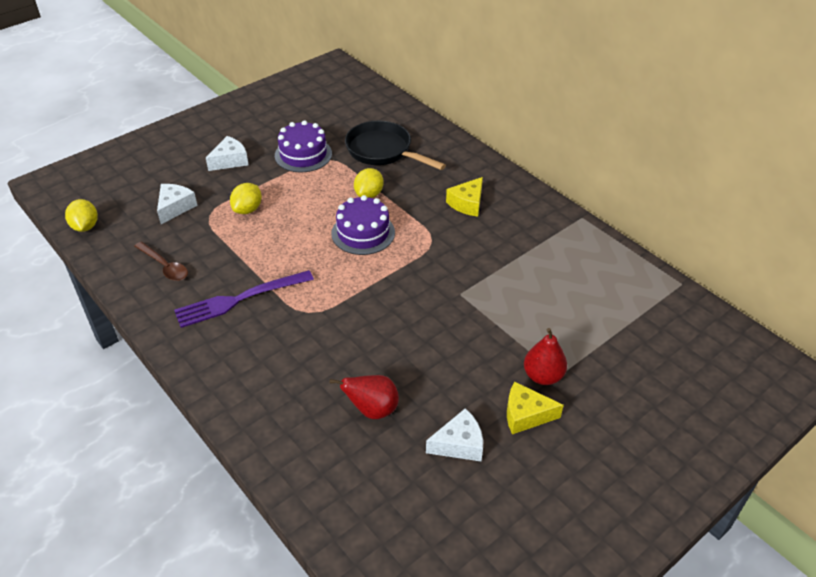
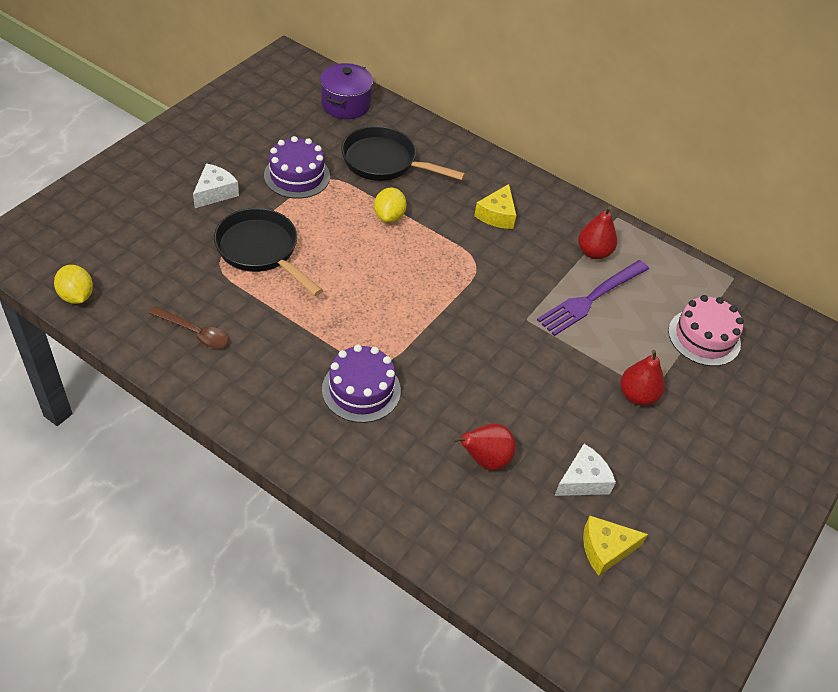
camera: 20 degrees left, 5 degrees up
white cheese [157,184,198,224] -> none
purple fork [174,270,314,328] -> purple fork moved to [537,260,649,336]
yellow lemon [230,183,262,214] -> black pan [214,208,323,296]
purple cake [331,195,395,255] -> purple cake moved to [322,344,401,423]
yellow cheese [507,382,564,434] -> yellow cheese moved to [583,516,648,576]
none -> purple pot [320,63,373,119]
none -> red pear [578,206,617,259]
none -> pink cake [668,295,744,366]

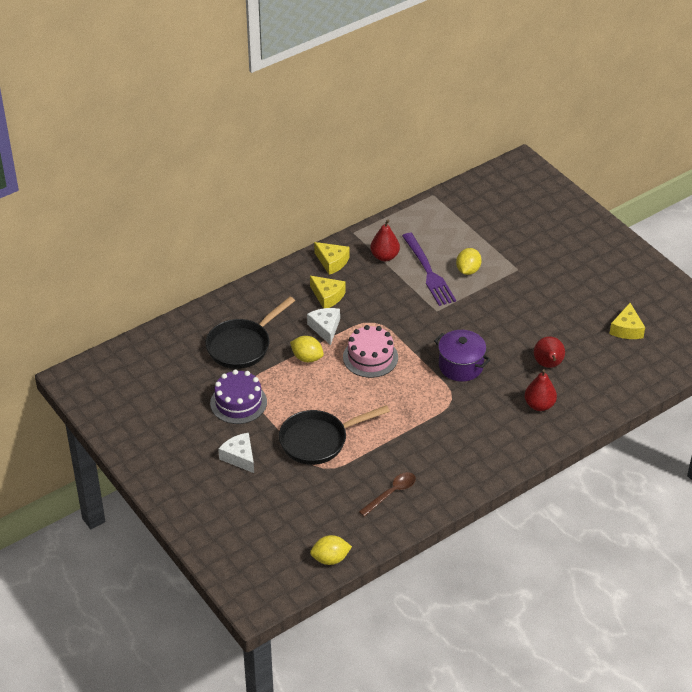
camera: 65 degrees left, 5 degrees down
purple pot [320,63,373,119] -> purple pot moved to [434,330,491,382]
purple cake [322,344,401,423] -> none
white cheese [555,444,616,496] -> white cheese moved to [307,308,340,345]
red pear [620,350,665,406] -> red pear moved to [524,369,557,411]
pink cake [668,295,744,366] -> pink cake moved to [343,325,398,378]
none -> yellow cheese [314,242,349,275]
none -> yellow lemon [456,248,482,275]

